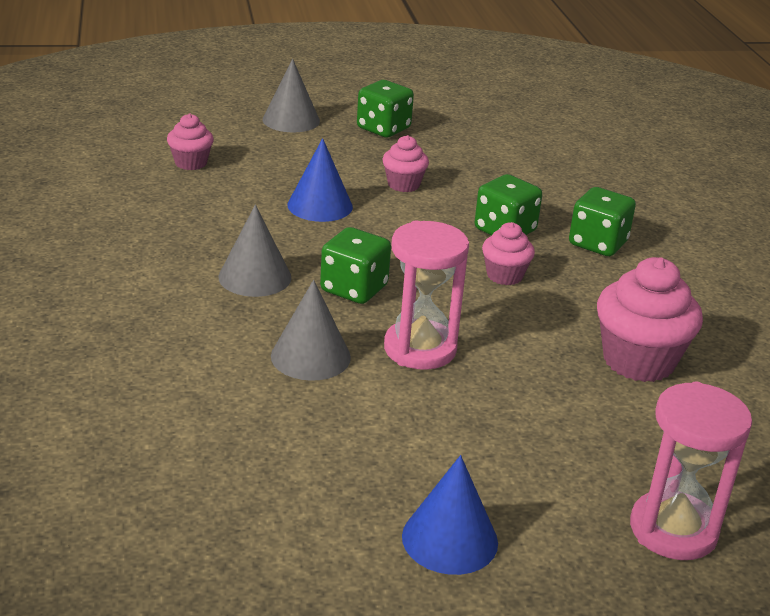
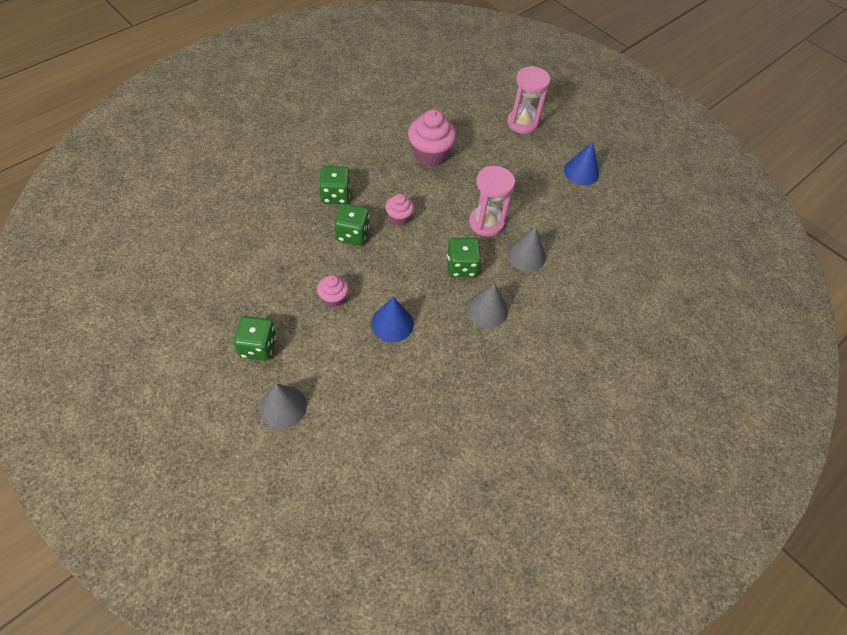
camera: 125 degrees left, 25 degrees up
pink cupcake [167,114,214,170] -> none

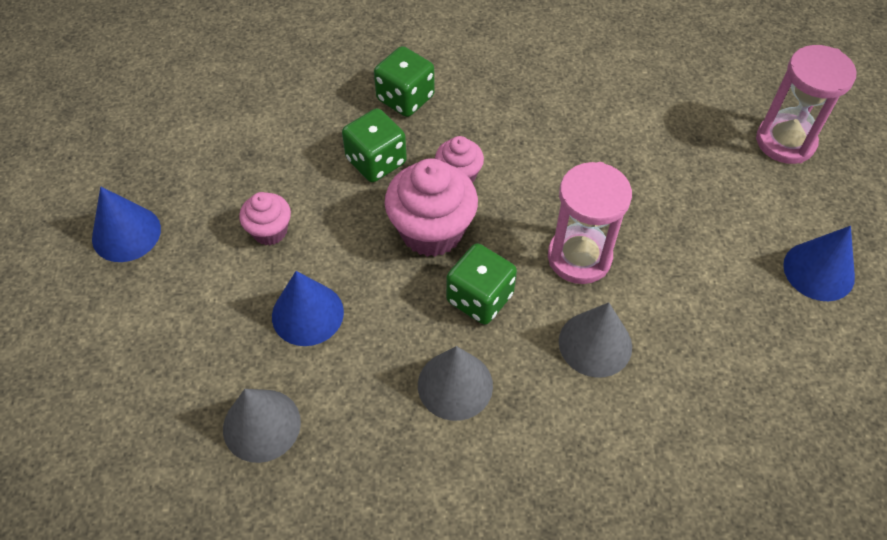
camera: 45 degrees right, 0 degrees up
green dice [233,316,276,361] -> blue cone [92,187,161,262]
grey cone [260,383,307,429] -> grey cone moved to [223,389,301,463]
pink cupcake [408,109,456,167] -> pink cupcake moved to [384,158,478,257]

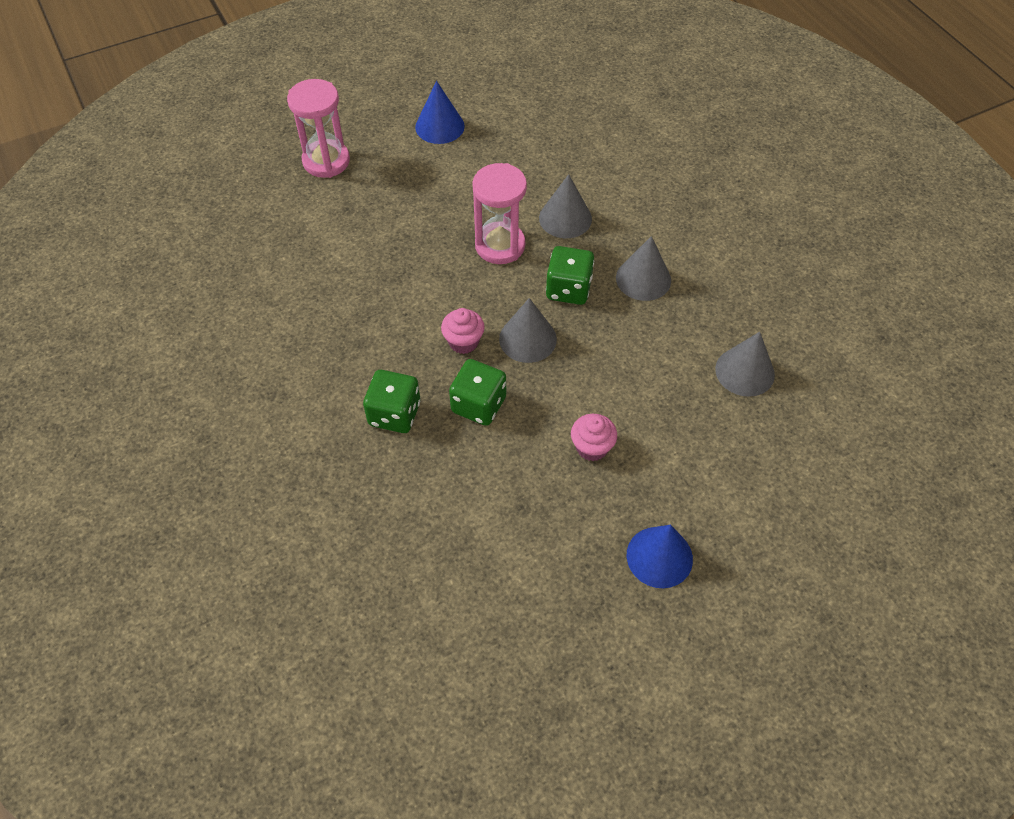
camera: 115 degrees left, 0 degrees up
blue cone [272,271,344,346] -> none
pink cupcake [384,158,478,257] -> grey cone [499,298,557,363]

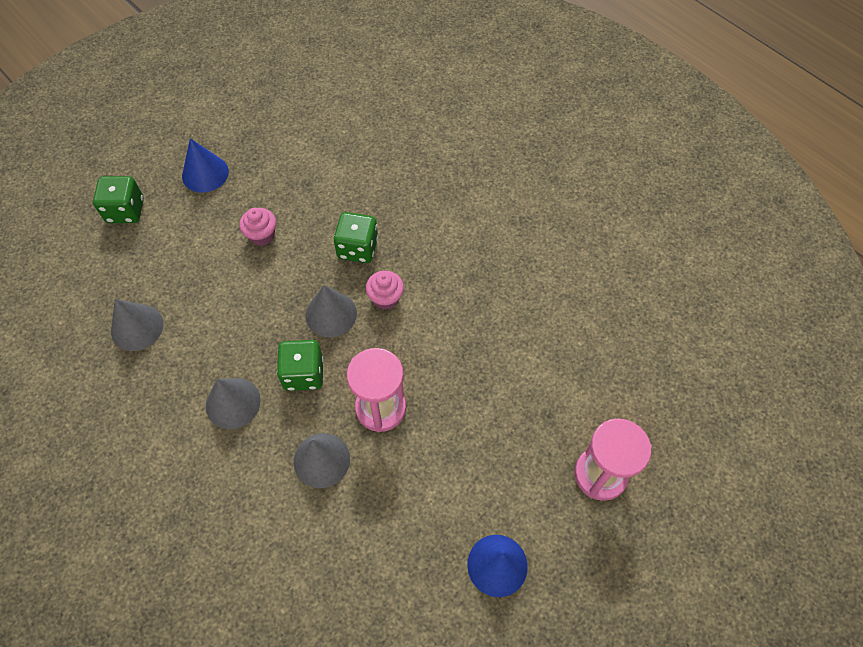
camera: 165 degrees right, 5 degrees up
green dice [363,370,420,433] -> green dice moved to [93,176,144,223]

